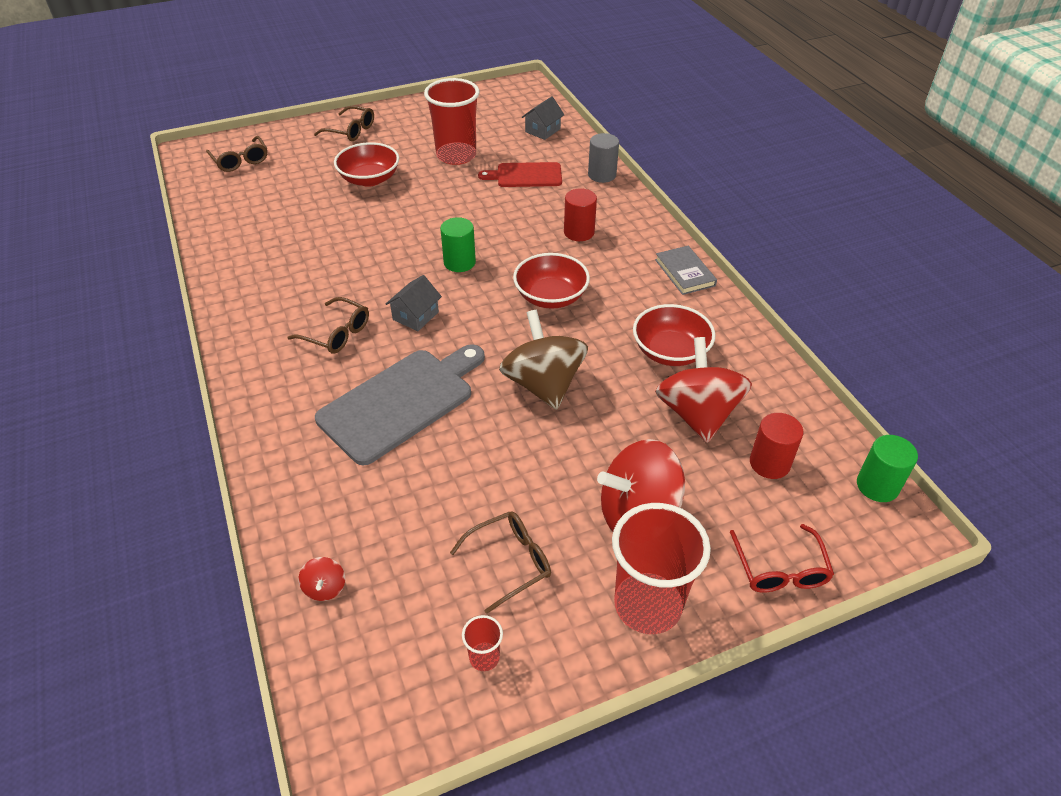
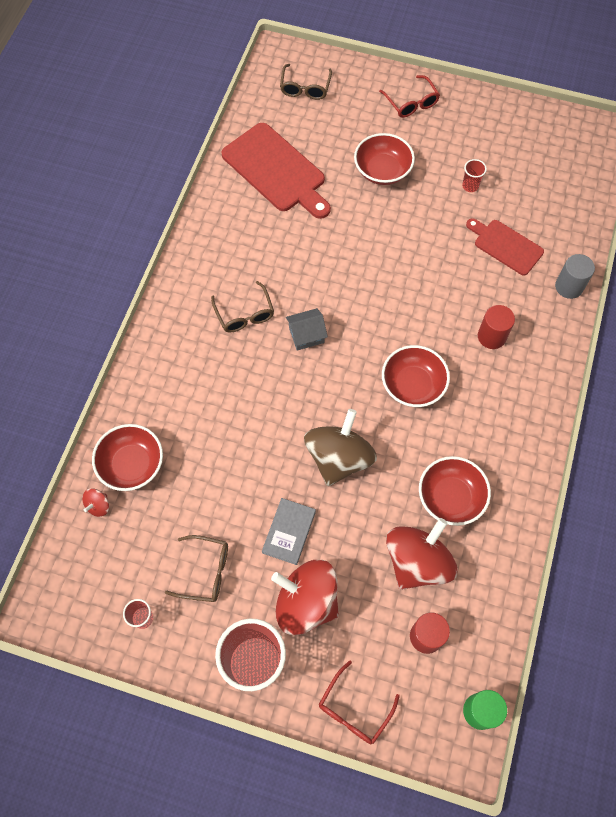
camera: 40 degrees right, 20 degrees up
brown glasses [314,106,374,141] -> red glasses [379,75,440,118]
grey cutting board [315,344,485,465] -> none
red cup [424,78,480,165] -> red cup [462,159,487,192], size x0.43
green cylinder [440,217,476,272] -> none
grey house [522,96,565,140] -> none
grey book [655,246,717,295] -> grey book moved to [262,498,316,565]
none -> red bowl [92,424,163,491]
none -> red cutting board [221,123,331,219]

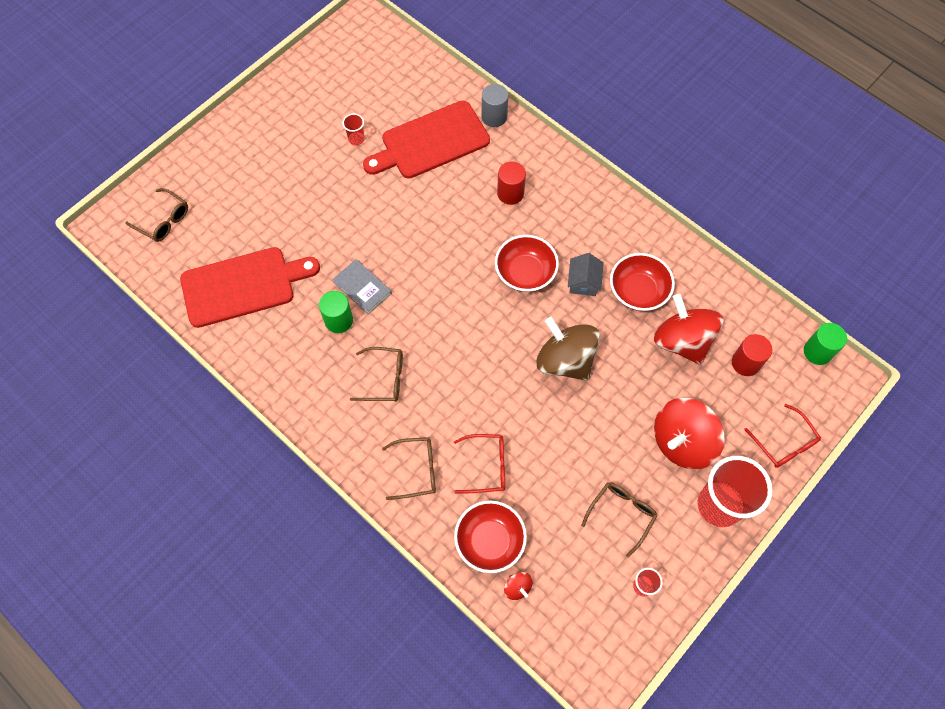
camera: 65 degrees left, 0 degrees up
grey book [262,498,316,565] -> grey book moved to [332,259,392,315]
grey house [286,308,328,351] -> grey house moved to [568,253,604,296]
red bowl [354,133,415,185] -> none
red glasses [379,75,440,118] -> red glasses moved to [454,434,505,493]
red cutting board [466,218,544,275] -> red cutting board [363,100,490,179], size x1.65
none -> green cylinder [319,291,353,333]
none -> brown glasses [382,437,436,500]

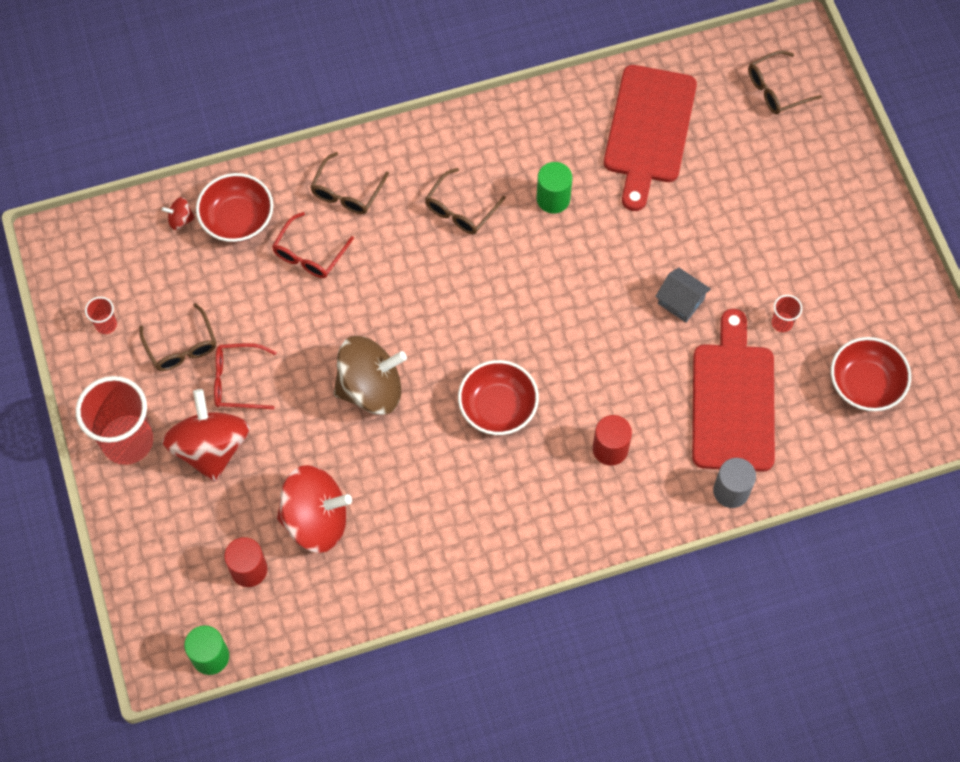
camera: 120 degrees right, 0 degrees up
grey book [332,259,392,315] -> none
grey house [568,253,604,296] -> grey house moved to [655,267,711,323]
red bowl [610,253,675,311] -> red bowl moved to [831,337,911,411]
red glasses [744,404,821,468] -> red glasses moved to [214,343,277,409]

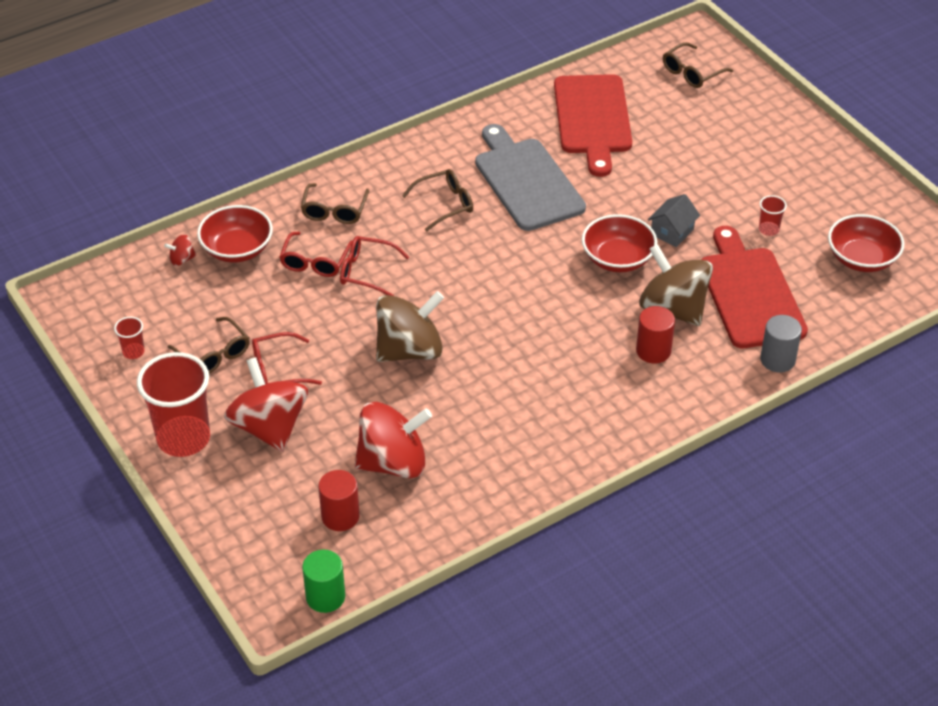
camera: 15 degrees left, 20 degrees down
brown glasses [425,168,506,234] -> brown glasses turned 135 degrees counterclockwise [402,169,473,231]
red bowl [458,360,539,435] -> red bowl moved to [582,214,657,272]
green cylinder [537,162,572,213] -> grey cutting board [475,124,586,231]
grey house [655,267,711,323] -> grey house turned 75 degrees counterclockwise [648,194,700,247]
none -> red glasses [340,236,409,296]
none -> brown spinning top [639,244,713,326]

